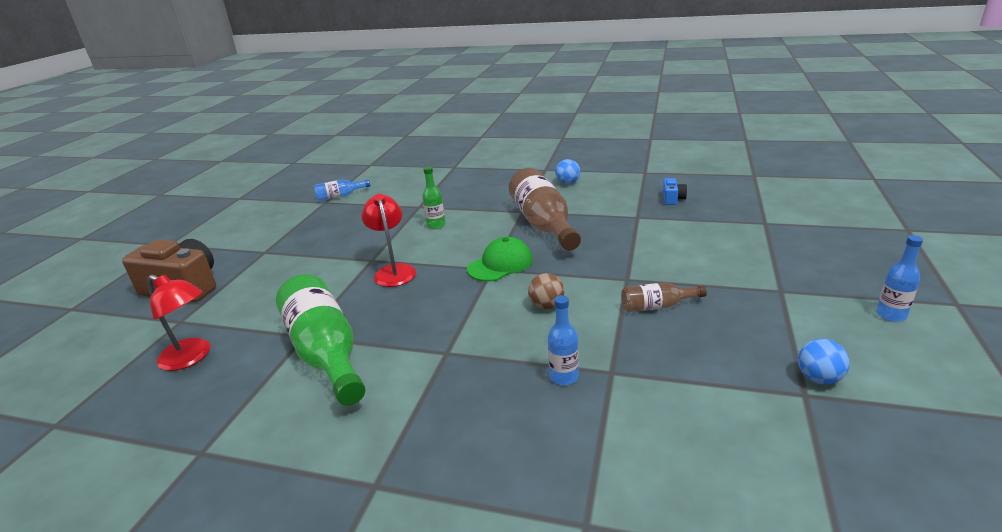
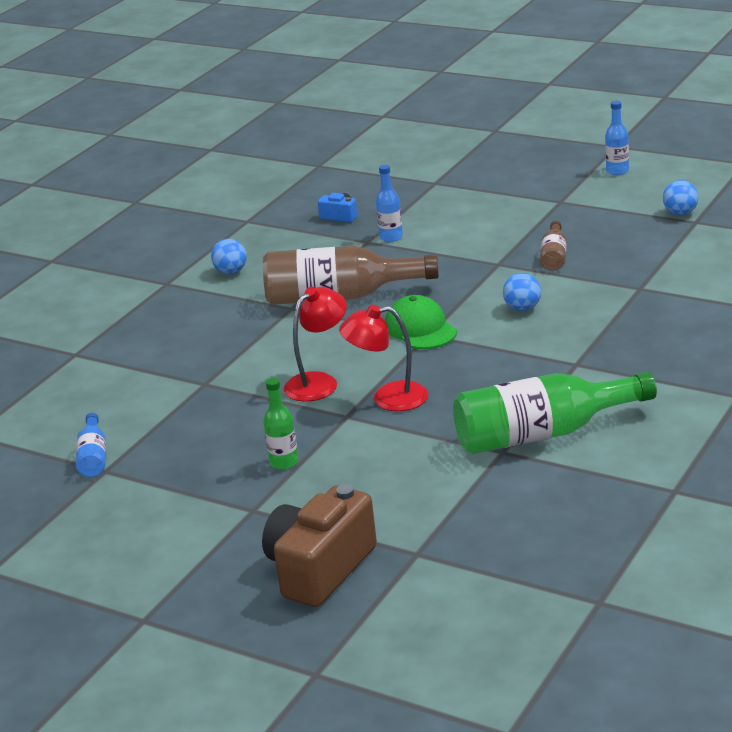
camera: 75 degrees left, 0 degrees up
red lamp [148,274,210,371] -> red lamp moved to [284,287,347,402]
green bottle [422,167,446,229] -> green bottle moved to [263,378,299,470]
brown ball [528,273,564,309] -> blue ball [503,273,541,311]
blue bottle [548,295,579,385] -> blue bottle moved to [376,165,403,242]

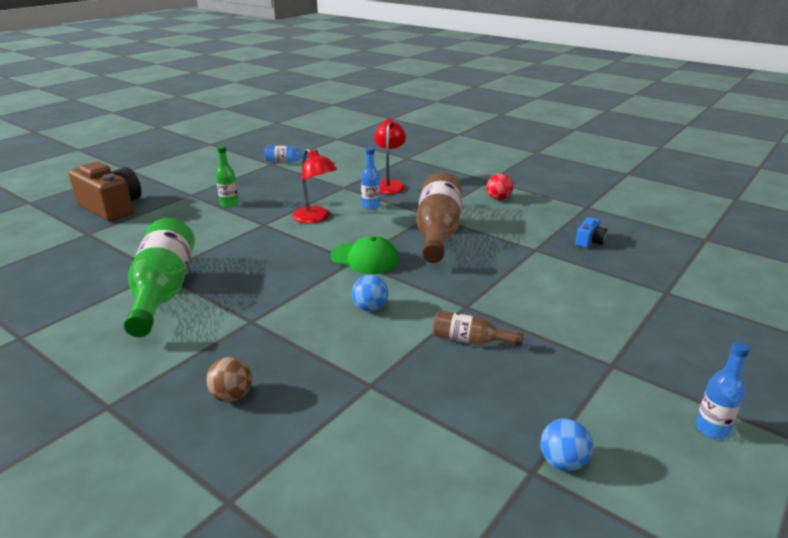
camera: 95 degrees right, 0 degrees up
blue ball [211,239,247,274] -> red ball [486,173,513,200]
red lamp [339,305,428,411] -> red lamp moved to [374,119,406,194]
blue bottle [376,165,403,242] -> blue bottle moved to [361,147,380,210]
green cap [385,295,457,349] -> green cap turned 45 degrees clockwise [330,236,399,274]
none -> brown ball [206,357,252,402]

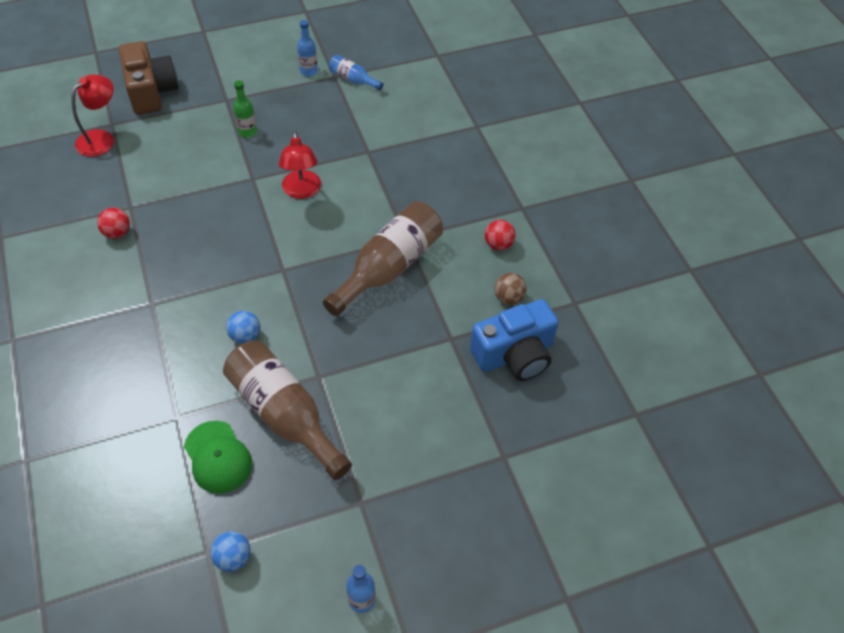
camera: 30 degrees right, 25 degrees up
green bottle [124,218,195,337] -> red ball [97,208,130,239]
brown ball [206,357,252,402] -> brown ball moved to [494,273,527,305]
green cap [330,236,399,274] -> green cap moved to [184,421,252,493]
blue bottle [361,147,380,210] -> blue bottle moved to [297,20,318,77]
red lamp [374,119,406,194] -> red lamp moved to [71,74,114,157]
brown bottle [433,310,523,345] -> brown bottle [223,340,352,480], size x2.10
blue camera [575,217,607,248] -> blue camera [470,299,559,381], size x2.24

